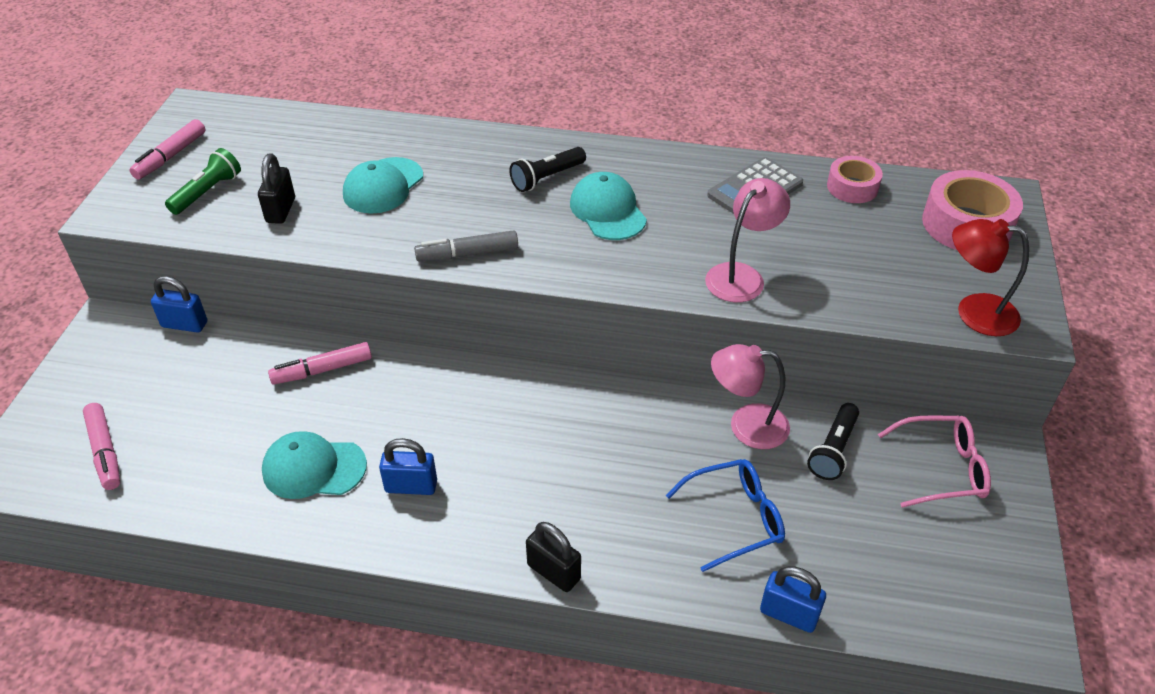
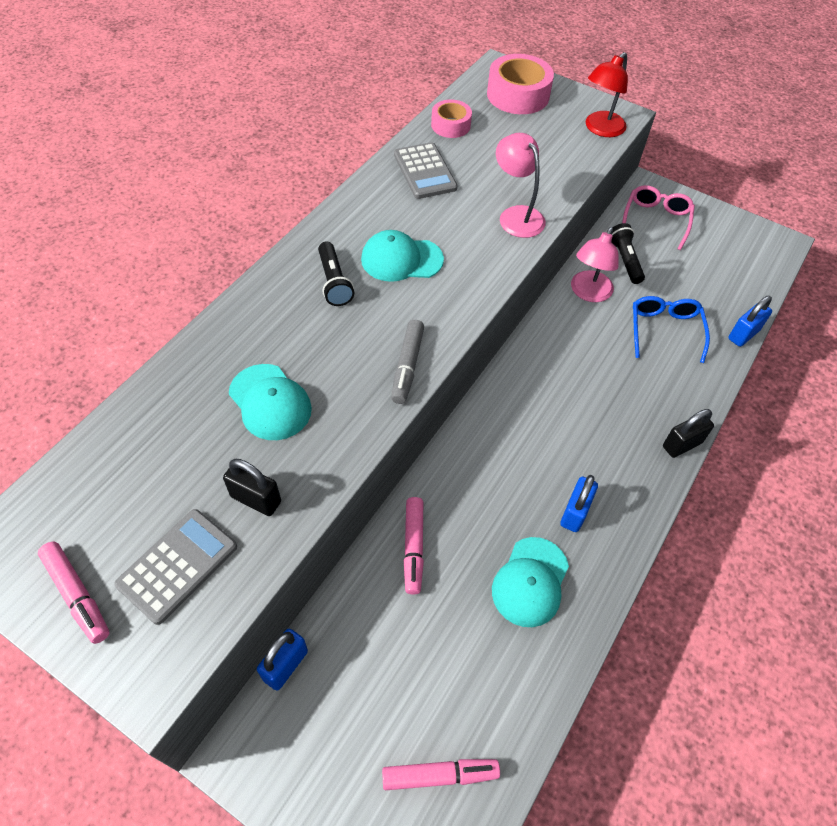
camera: 70 degrees left, 10 degrees up
green flashlight [165,148,241,215] -> grey calculator [114,509,237,625]
black flashlight [807,403,859,480] -> black flashlight turned 150 degrees counterclockwise [611,223,645,284]

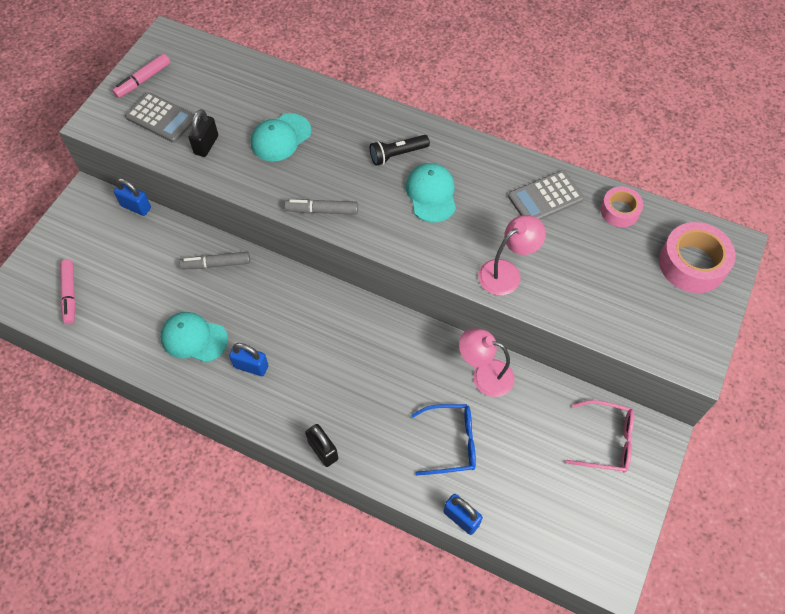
camera: 85 degrees right, 5 degrees up
pink marker [404,497,424,595] -> grey marker [179,252,250,269]
red lamp [586,52,628,137] -> none
black flashlight [611,223,645,284] -> none

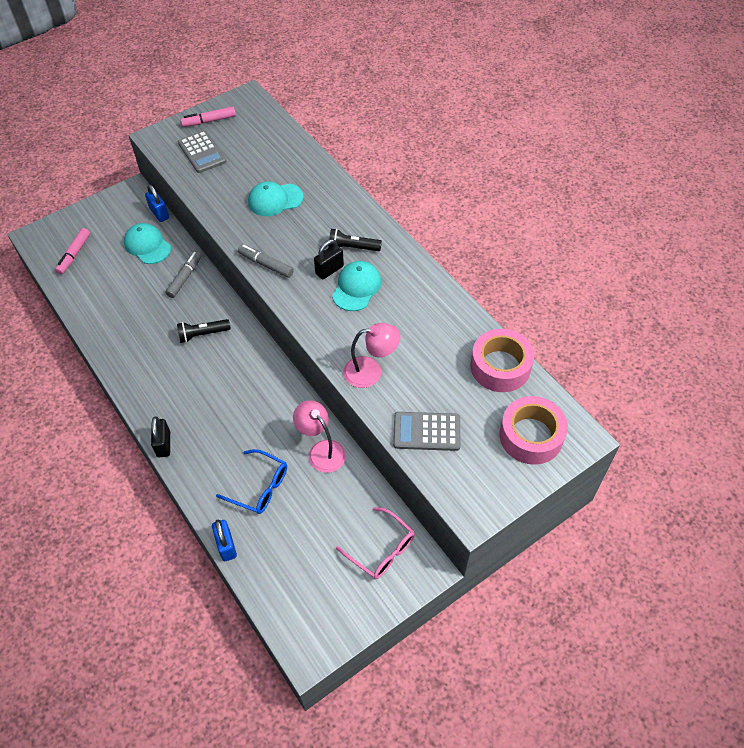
camera: 30 degrees right, 5 degrees down
turquoise cap [161,312,228,362] -> turquoise cap moved to [124,223,171,264]
grey marker [179,252,250,269] -> grey marker turned 90 degrees clockwise [165,251,202,298]
black padlock [189,109,218,157] -> black padlock moved to [314,239,344,279]
blue padlock [229,343,268,376] -> none
grey calculator [508,170,584,220] -> grey calculator moved to [393,412,461,451]
pink tape [601,186,643,227] -> pink tape [471,329,534,392], size x1.65
none -> black flashlight [177,319,231,343]

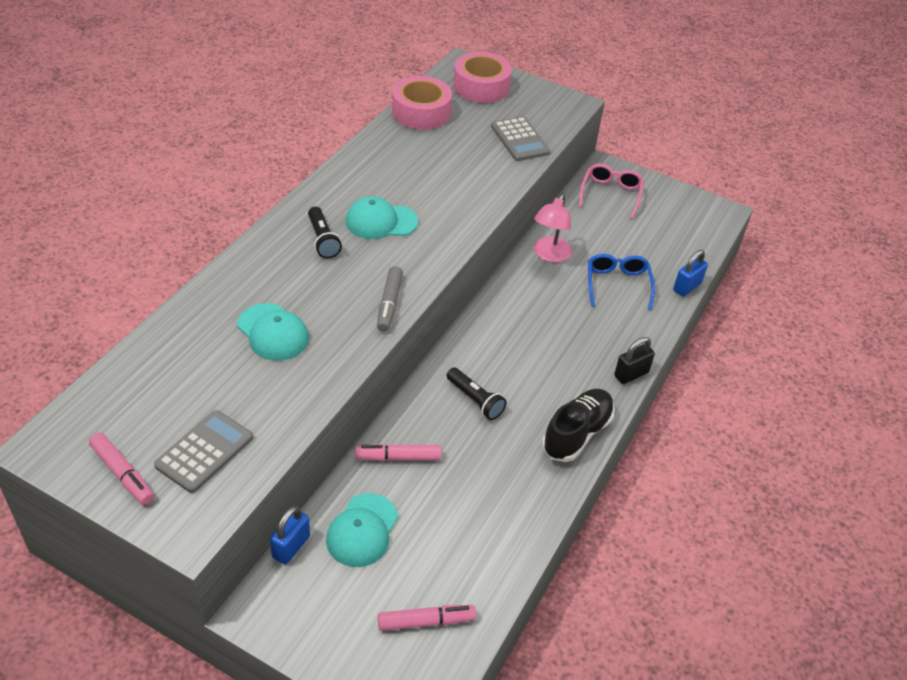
camera: 120 degrees left, 10 degrees down
grey marker [165,251,202,298] -> pink marker [355,444,441,461]
black padlock [314,239,344,279] -> none
pink lamp [343,323,400,388] -> none
none -> black shoe [542,389,615,462]

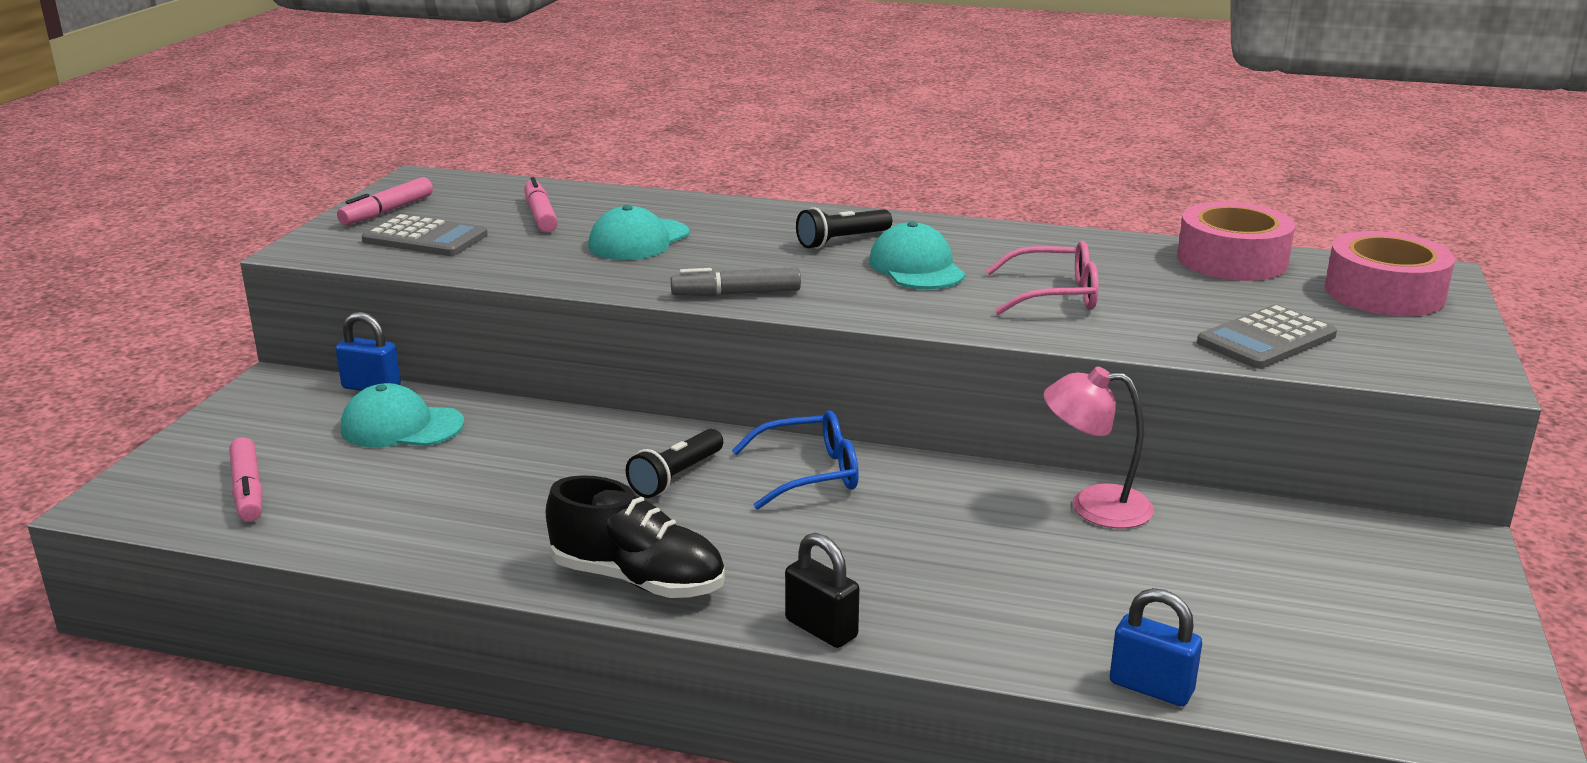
camera: 80 degrees right, 20 degrees down
pink marker [355,444,441,461] -> pink marker moved to [524,177,558,233]
pink glasses [579,164,644,219] -> pink glasses moved to [986,241,1099,315]
blue glasses [588,254,655,310] -> blue glasses moved to [732,410,859,510]

